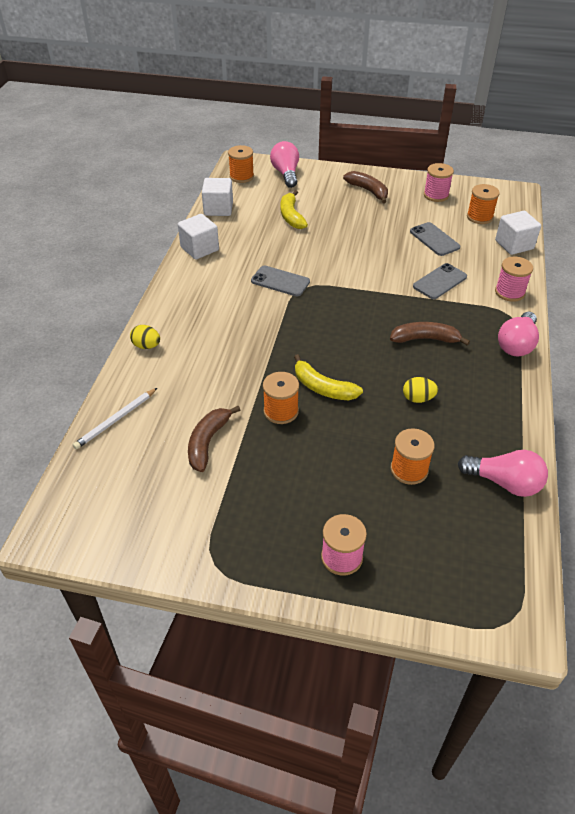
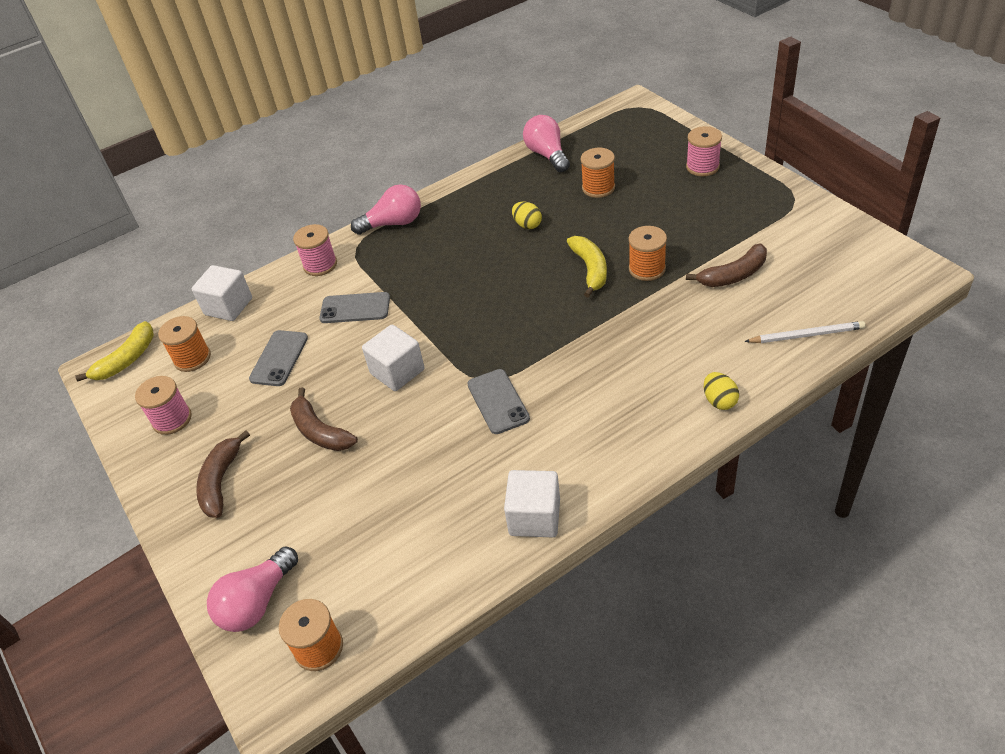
camera: 130 degrees left, 0 degrees up
white cube [202,178,233,216] -> white cube moved to [362,325,425,391]
yellow banana [281,190,308,229] -> yellow banana moved to [75,321,154,381]
brown banana [390,322,470,346] -> brown banana moved to [290,387,358,451]

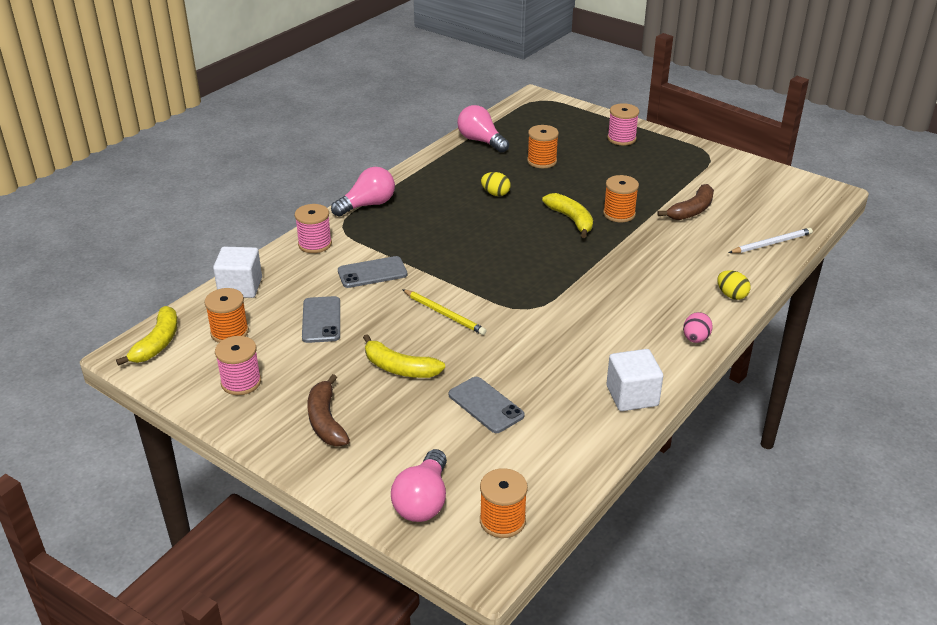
camera: 25 degrees left, 10 degrees down
brown banana [290,387,358,451] -> yellow banana [363,334,445,378]
white cube [362,325,425,391] -> yellow pencil [402,289,487,335]
grey phone [467,369,530,434] -> grey phone moved to [449,377,525,433]
none -> pink egg [683,312,713,343]

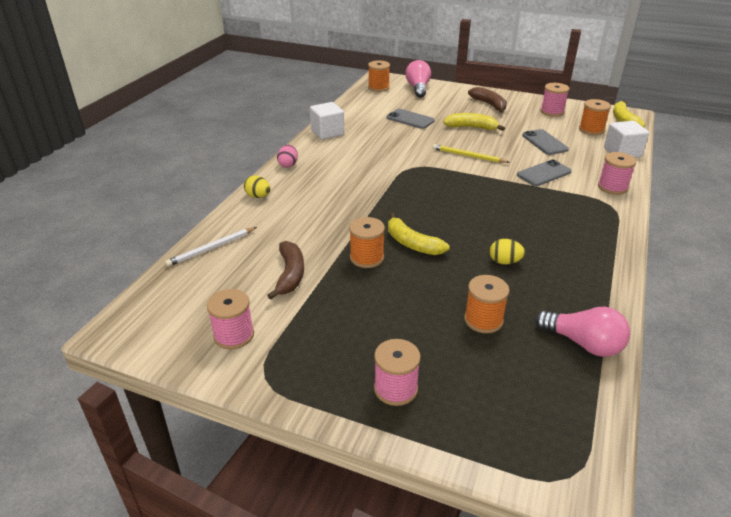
camera: 165 degrees right, 0 degrees up
pink light bulb [331,167,395,216] -> none
brown banana [657,184,714,220] -> brown banana turned 150 degrees clockwise [267,241,304,300]
none -> pink spool [207,289,254,349]

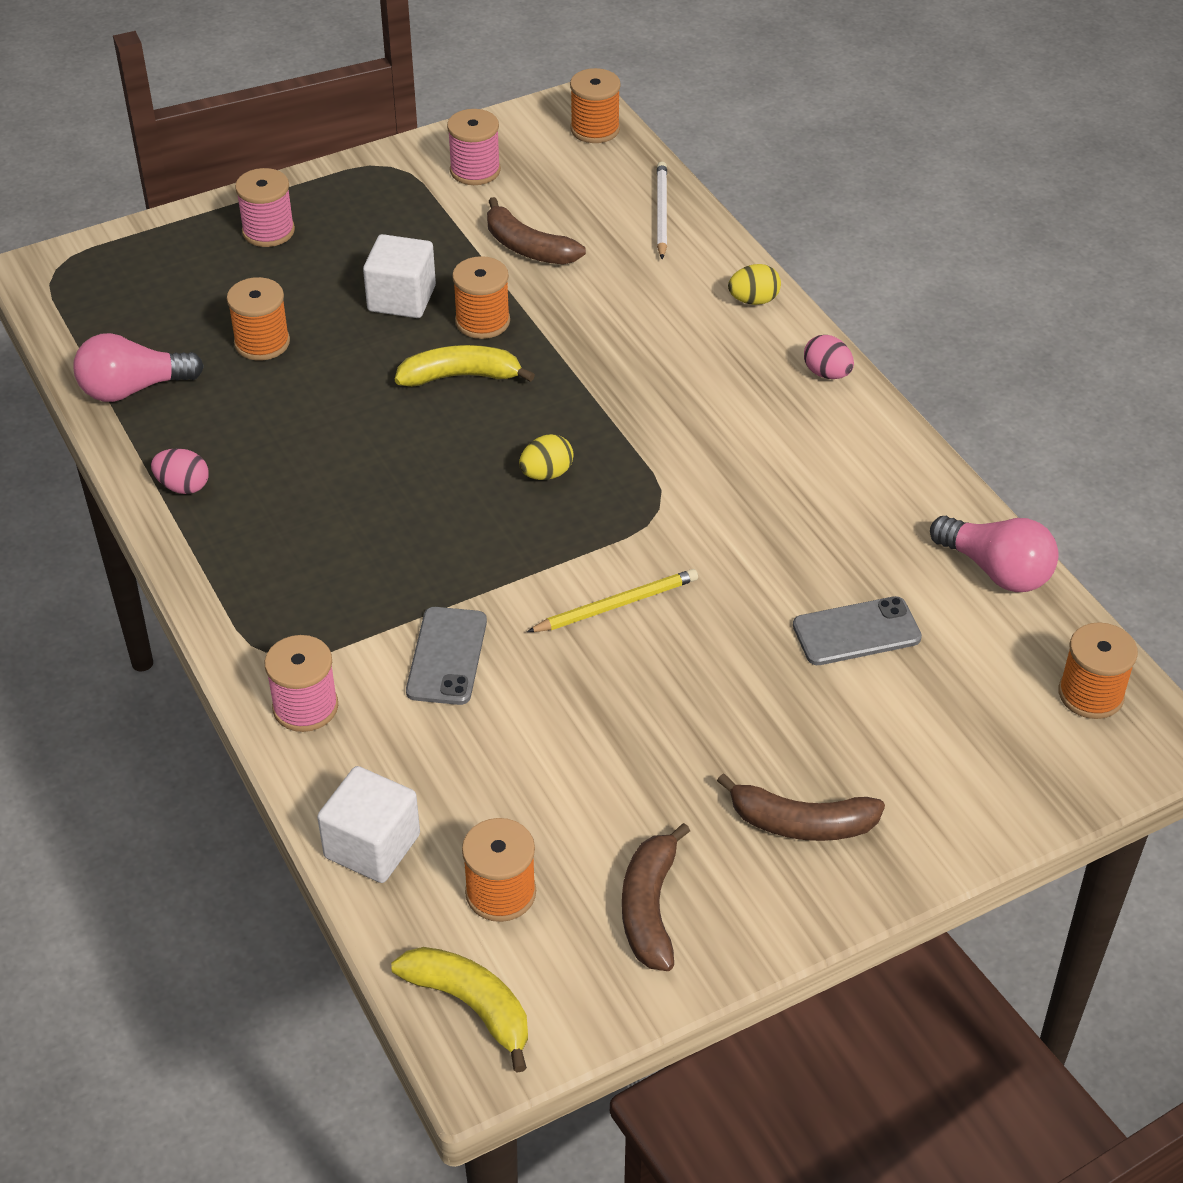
camera: 130 degrees right, 10 degrees up
white cube [310,102,344,140] -> white cube moved to [363,234,436,318]
pink light bulb [405,60,431,98] -> pink light bulb moved to [930,516,1059,592]
yellow banana [443,113,505,131] -> none
yellow egg [490,239,525,265] -> yellow egg moved to [519,434,574,480]
grey phone [522,129,569,155] -> none
pink spool [540,83,570,117] -> brown banana [622,823,690,971]
none -> pink egg [151,448,209,494]
none -> orange spool [570,68,621,143]

